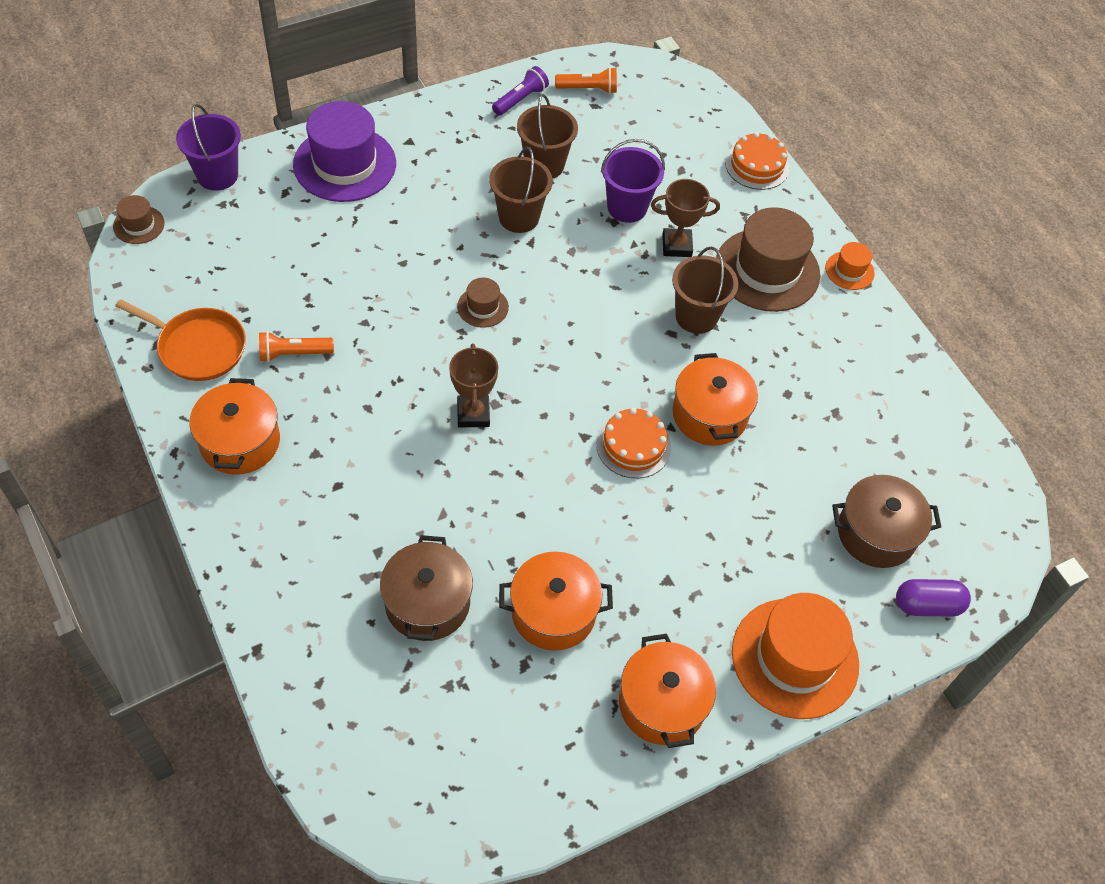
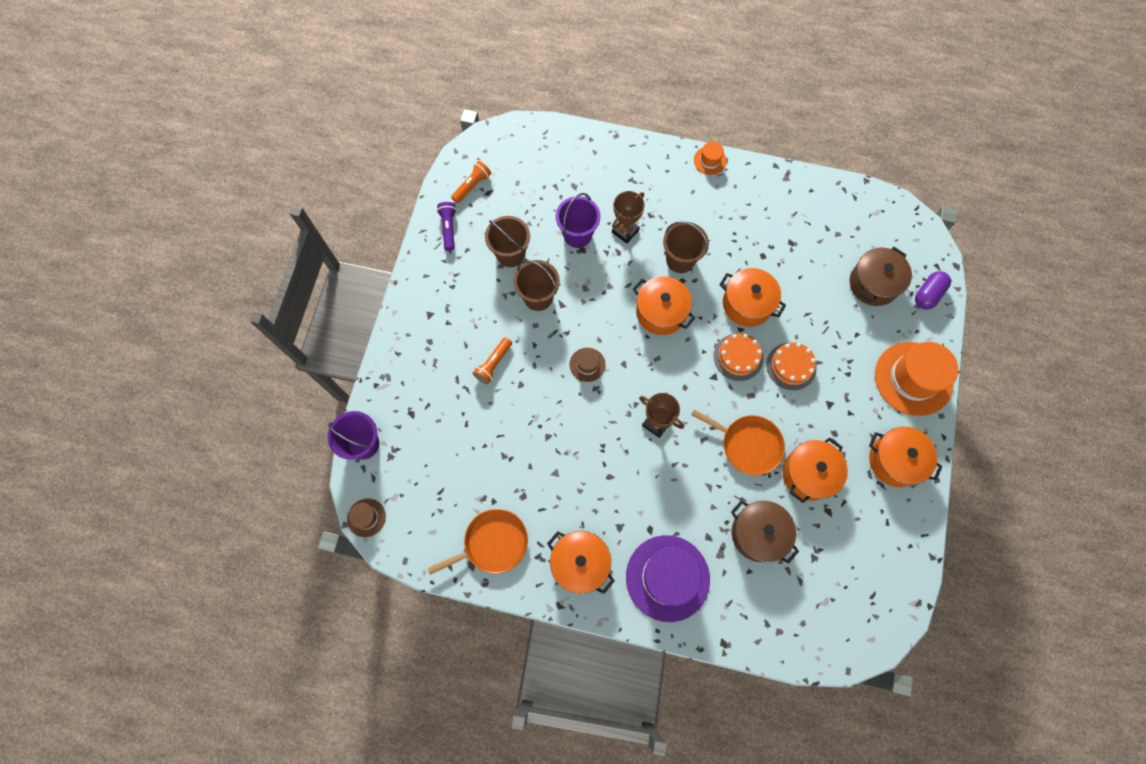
camera: 45 degrees left, 15 degrees up
orange flashlight [259,331,334,362] -> orange flashlight moved to [473,337,512,384]
purple hat [293,101,396,202] -> purple hat moved to [626,535,710,622]
brown hat [716,207,820,312] -> none
orange cake [725,132,789,190] -> orange cake moved to [766,342,816,390]
none -> orange pot [633,276,695,335]
none -> orange pan [691,409,785,475]

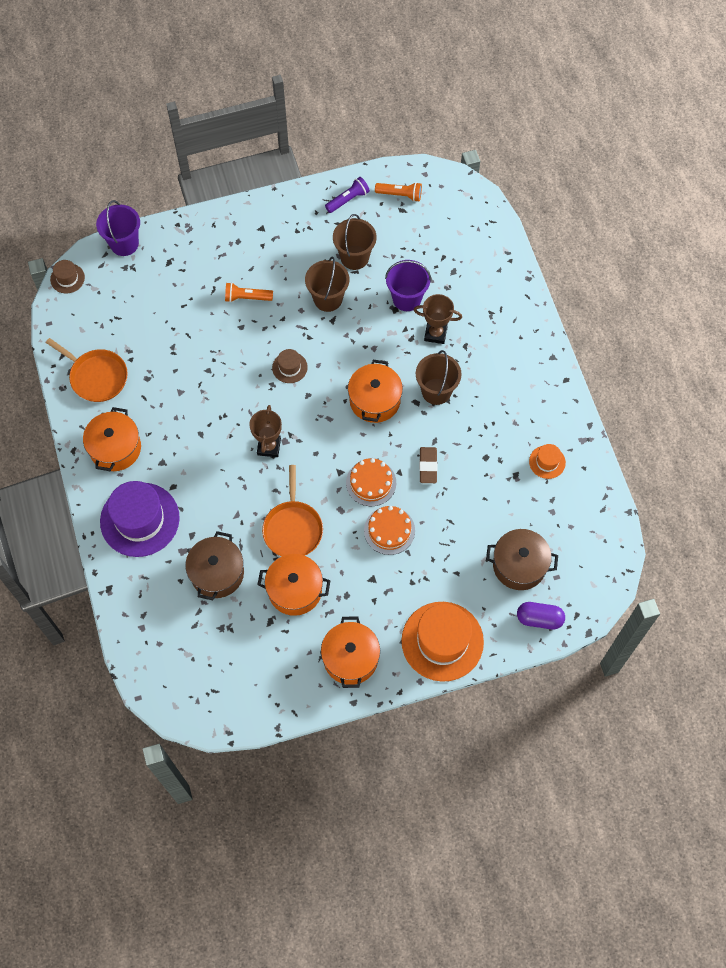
camera: 60 degrees right, 5 degrees down
orange hat [694,141,727,175] -> orange hat moved to [529,444,566,479]
orange pot [719,268,786,327] -> brown eraser [419,447,437,483]

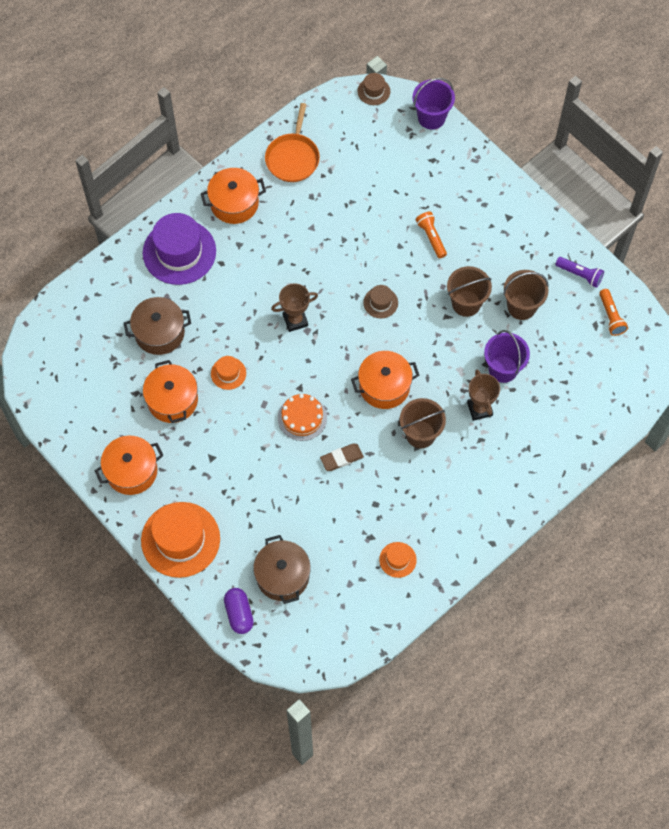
camera: 65 degrees right, 0 degrees up
orange pan [262,465,323,557] -> orange hat [211,356,246,390]
orange cake [364,506,415,555] -> none

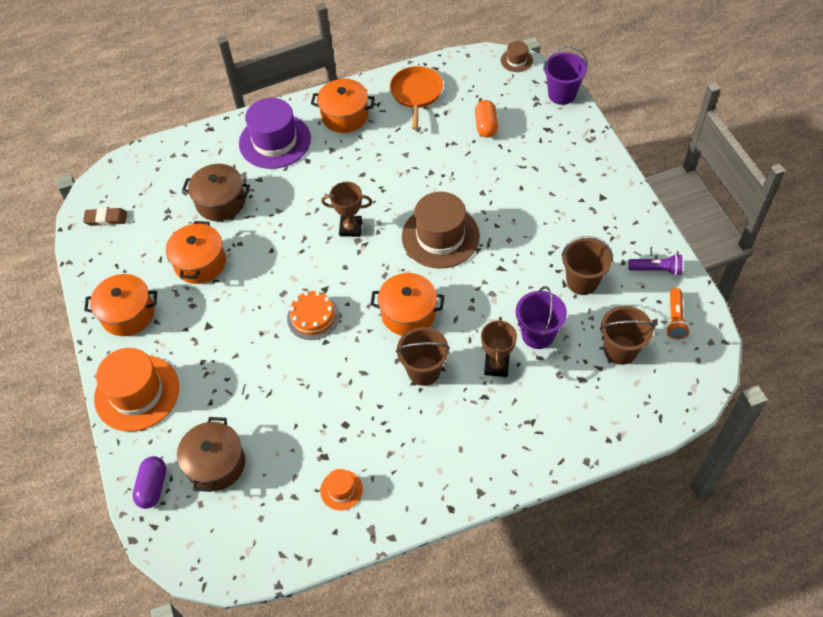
camera: 25 degrees right, 10 degrees down
orange hat [211,356,246,390] -> none
orange pan [265,103,320,182] -> orange pan turned 150 degrees clockwise [390,66,443,130]
brown eraser [320,443,364,471] -> brown eraser moved to [83,208,127,226]
brown hat [363,285,398,318] -> brown hat [402,192,480,269], size x2.14
orange flashlight [416,211,447,258] -> none
brown bucket [447,266,492,317] -> brown bucket moved to [600,306,655,365]
purple flashlight [555,257,604,288] -> purple flashlight turned 45 degrees counterclockwise [628,254,683,276]
none -> orange capsule [475,100,498,138]

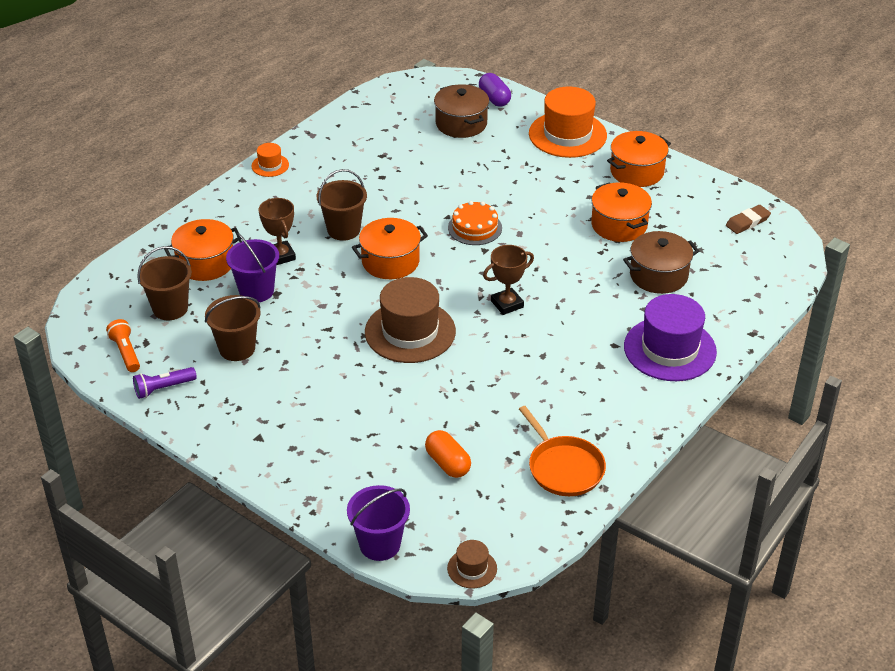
camera: 145 degrees right, 15 degrees down
orange pot [311,79,375,133] -> orange pot moved to [164,219,241,281]
orange hat [320,469,363,510] -> orange hat moved to [251,143,289,177]

